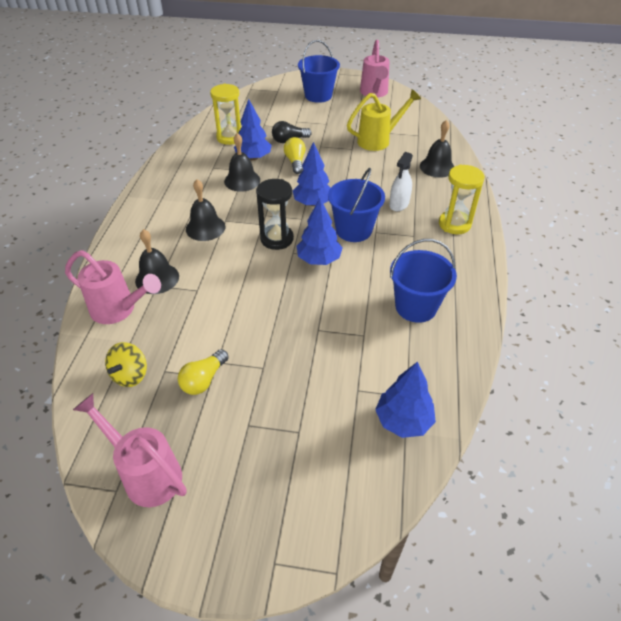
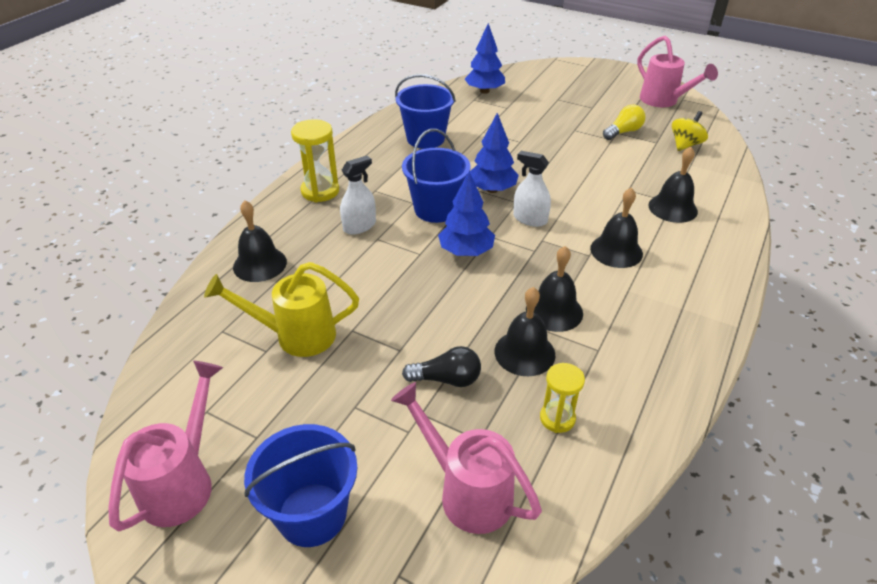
camera: 160 degrees left, 5 degrees down
pink watering can [65,250,161,324] -> pink watering can moved to [391,382,542,534]
yellow hourglass [210,84,241,145] -> yellow hourglass [540,363,585,433], size x0.65
blue tree [234,99,272,161] -> black bell [495,287,555,376]
black hourglass [256,179,294,250] -> white spray bottle [513,151,551,227]
yellow light bulb [284,137,306,174] -> none

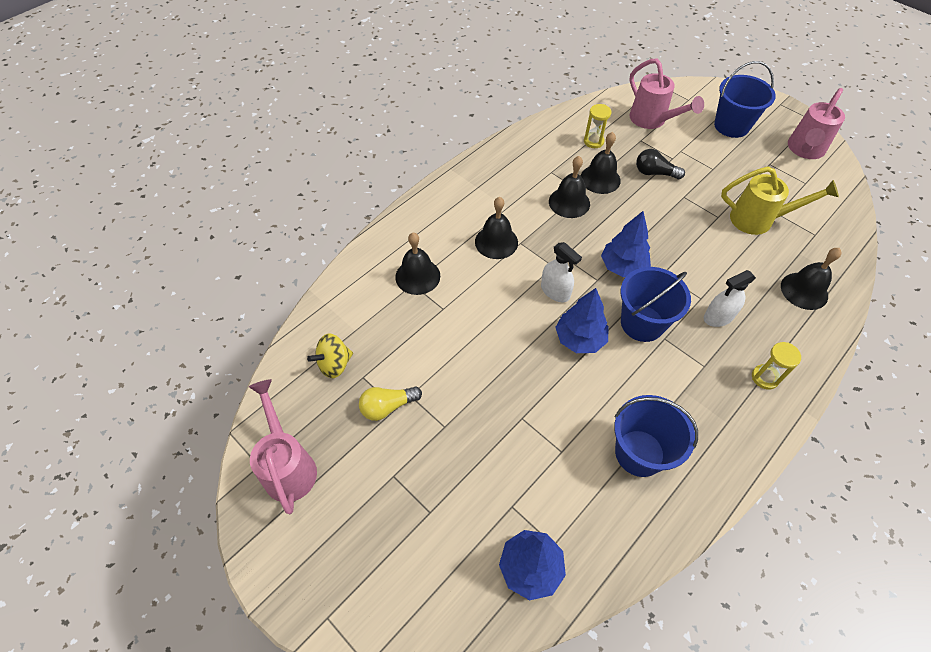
camera: 165 degrees left, 15 degrees up
yellow hourglass [291,119,339,202] -> yellow hourglass [752,342,801,389], size x0.65

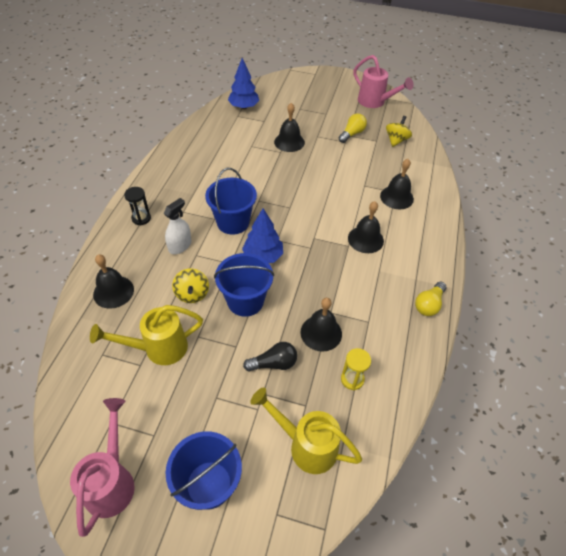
camera: 150 degrees right, 5 degrees down
white spray bottle [541,242,582,302] -> none
black bell [549,156,590,218] -> black bell moved to [274,103,305,152]
blue tree [555,288,609,353] -> none
blue bucket [614,395,698,477] -> blue bucket moved to [214,253,274,317]
pink watering can [629,58,704,129] -> yellow watering can [250,387,362,474]
yellow hourglass [752,342,801,389] -> black hourglass [124,187,151,225]
none -> yellow spinning top [172,269,209,303]
none -> yellow light bulb [415,282,446,316]

